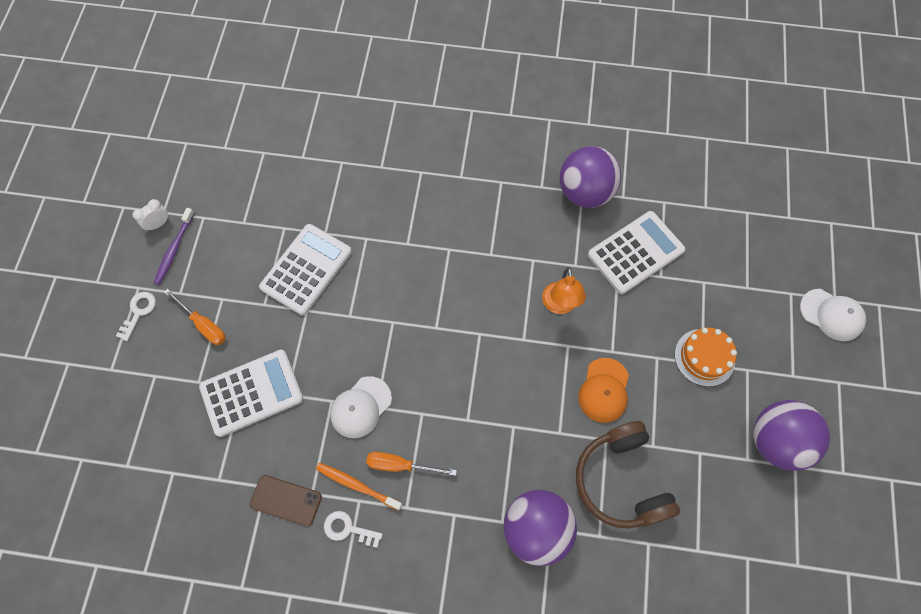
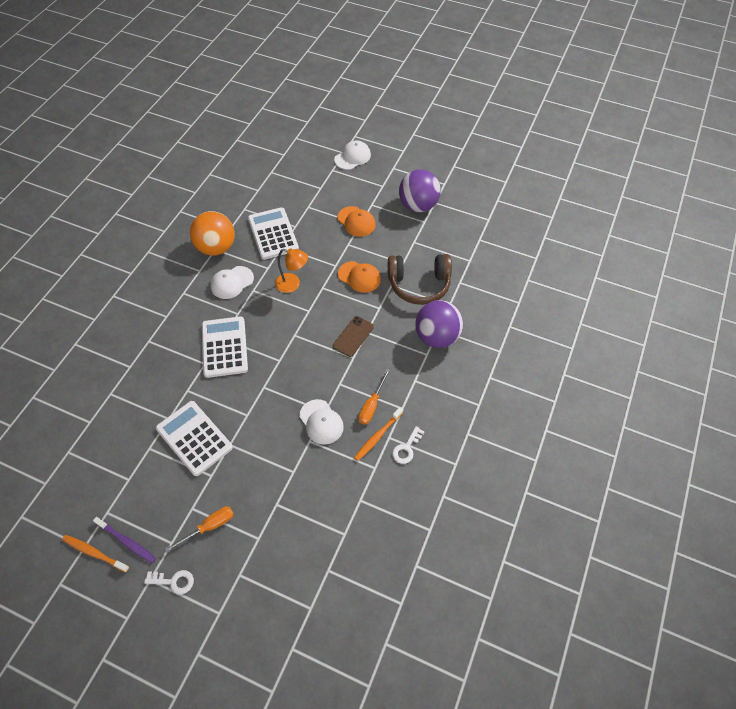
camera: 75 degrees left, 10 degrees down
white key [116,292,156,341] -> white key turned 150 degrees clockwise [144,570,194,594]
white clock [133,199,169,231] -> orange toothbrush [62,535,129,573]
white calculator [199,350,303,437] -> white calculator moved to [202,316,248,378]
brown phone [250,475,322,527] -> brown phone moved to [333,316,374,357]
purple ball [560,146,621,208] -> orange ball [190,211,235,256]
orange cake [675,328,737,387] -> orange cap [337,206,376,237]
none -> white cap [210,266,254,299]

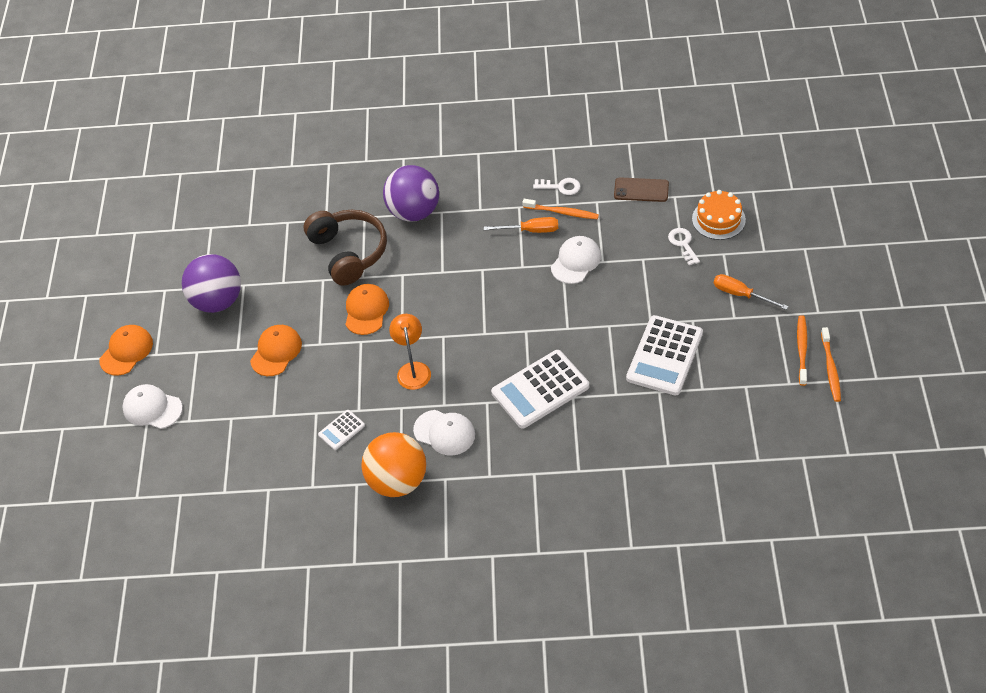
camera: 110 degrees left, 5 degrees down
purple toothbrush [93,517,156,563] -> orange toothbrush [797,315,807,386]
white key [144,570,194,594] -> white key moved to [668,228,700,265]
white calculator [248,207,299,260] -> white calculator [318,410,365,450], size x0.48
brown phone [333,316,374,357] -> brown phone moved to [614,177,669,202]
none -> orange cap [99,325,153,376]
none -> orange cake [692,190,746,240]

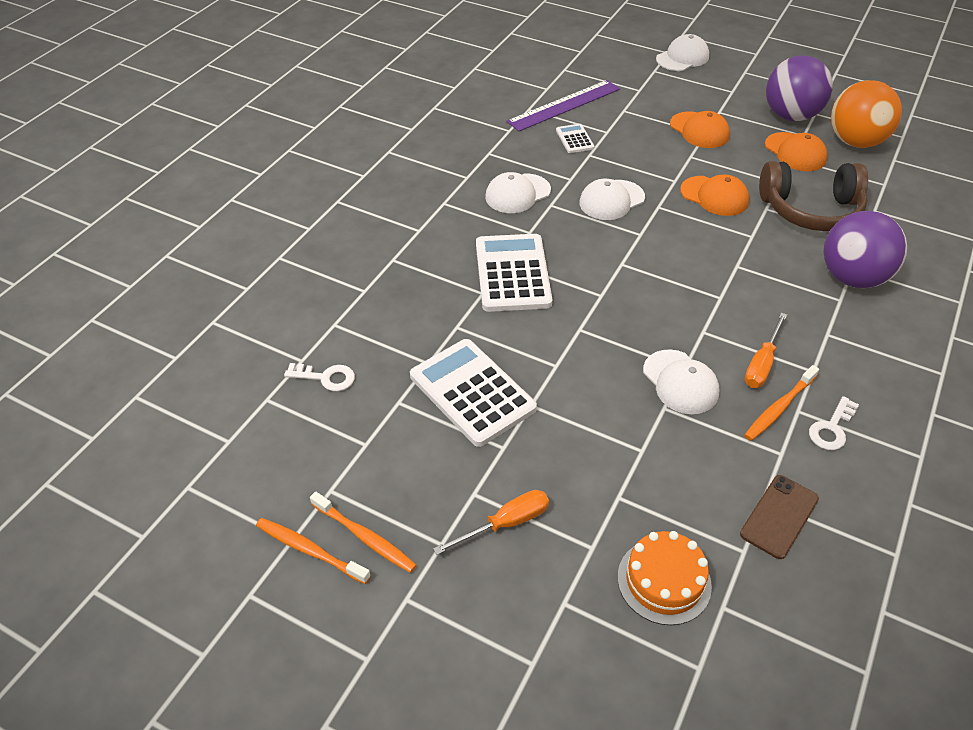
camera: 115 degrees right, 5 degrees down
orange cap [99,325,153,376] -> orange cap moved to [765,132,827,171]
orange ball [361,432,426,497] -> orange ball moved to [831,80,902,148]
orange lamp [389,314,431,390] -> white cap [579,179,645,220]
white key [668,228,700,265] -> white key moved to [284,363,355,391]
none -> purple ruler [506,80,620,131]

